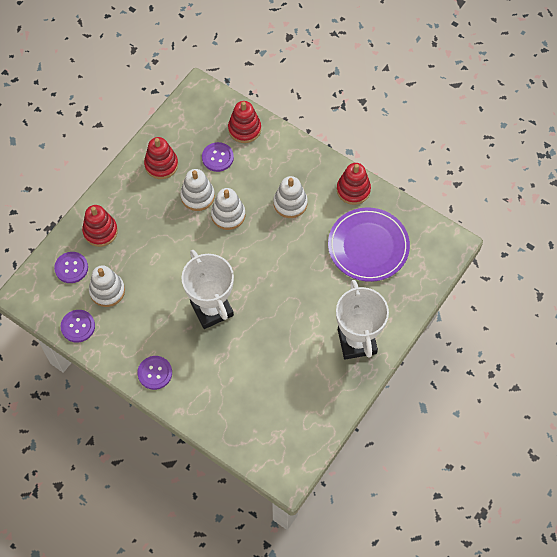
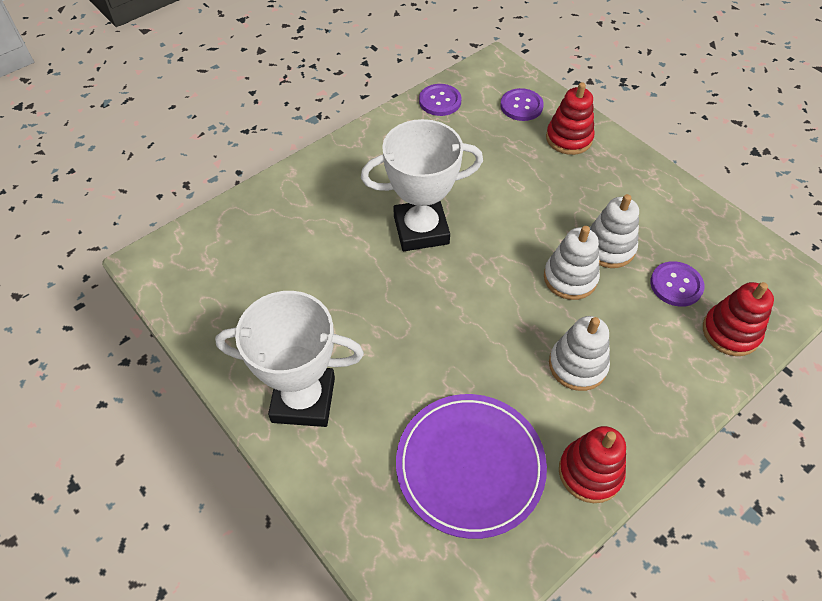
camera: 105 degrees right, 10 degrees down
white stacking toy [89,265,125,307] -> none
purple button [137,356,172,390] -> none
red stacking toy [144,137,178,179] -> none

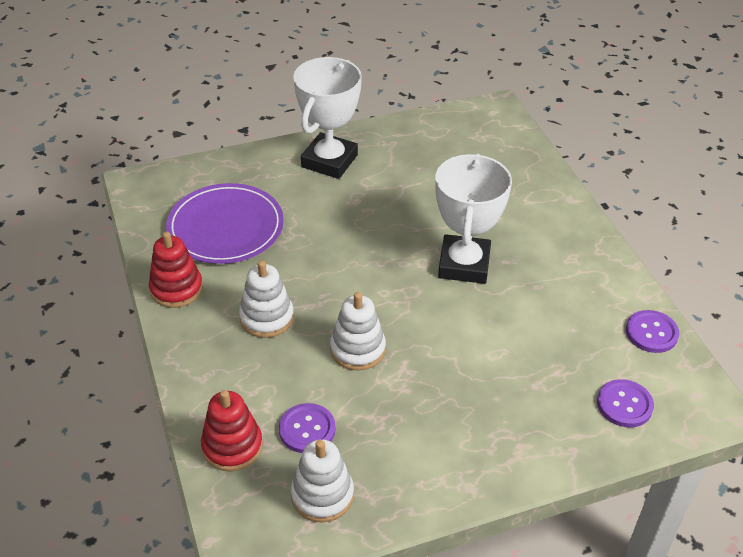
camera: 110 degrees right, 10 degrees down
red stacking toy [546,82,595,155] -> none
white stacking toy [590,194,639,268] -> white stacking toy moved to [291,439,354,523]

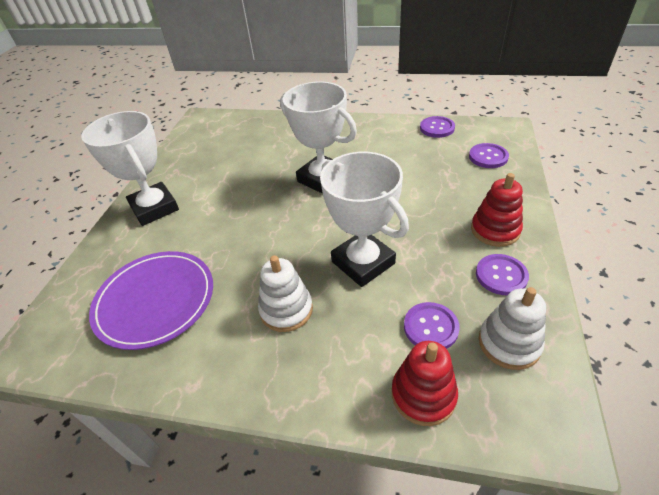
camera: 55 degrees left, 0 degrees up
red stacking toy [149,232,203,308] -> red stacking toy moved to [471,173,523,247]
white stacking toy [330,292,386,371] -> white trophy [320,152,409,287]
none -> purple button [476,254,529,295]

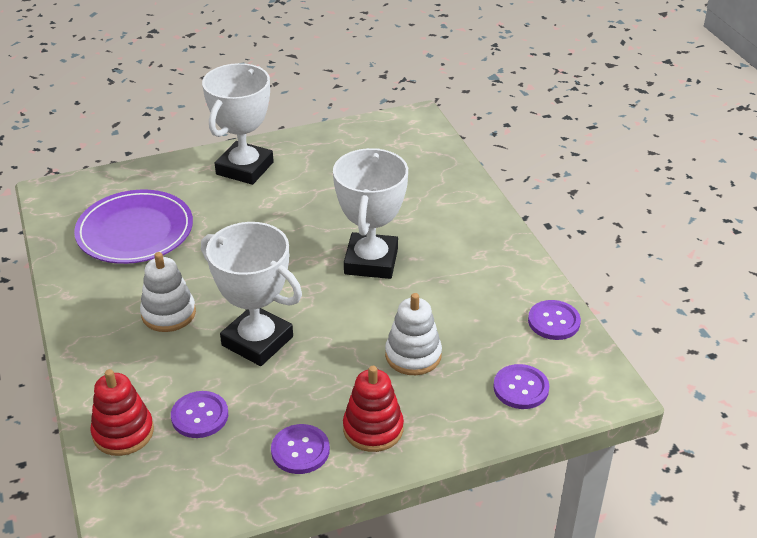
camera: 55 degrees right, 5 degrees down
white trophy [320,152,409,287] -> white trophy turned 75 degrees counterclockwise [201,222,302,366]
white stacking toy [479,287,546,370] -> white stacking toy moved to [385,293,442,375]

